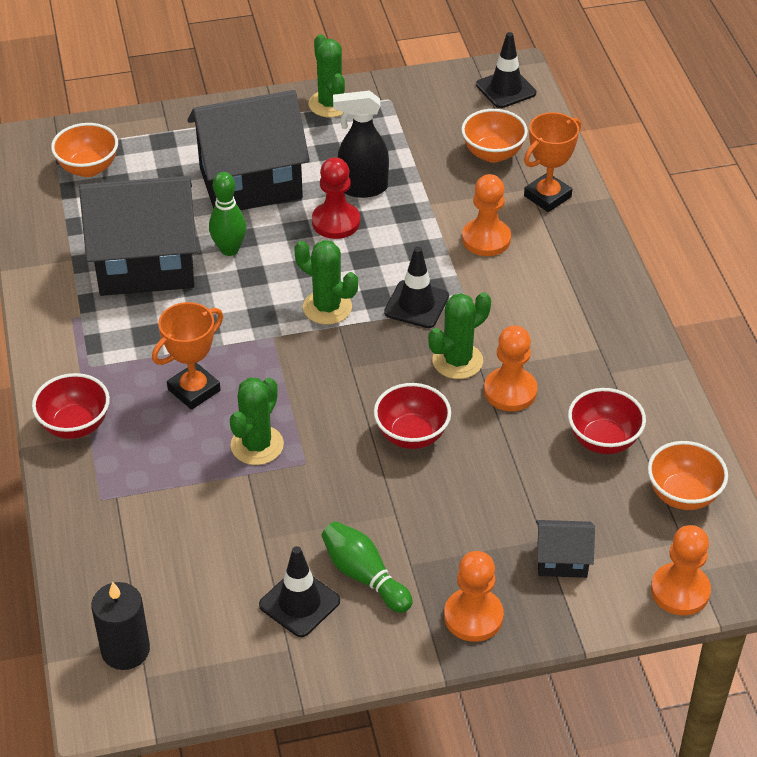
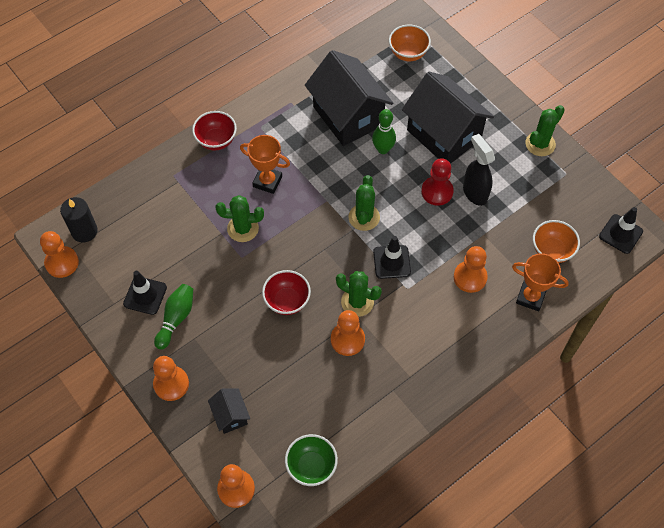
camera: 65 degrees right, 15 degrees up
red bowl [568,388,646,454] -> none
orange bowl [648,441,728,510] -> green bowl [285,434,338,486]
none -> orange pawn [40,231,79,278]

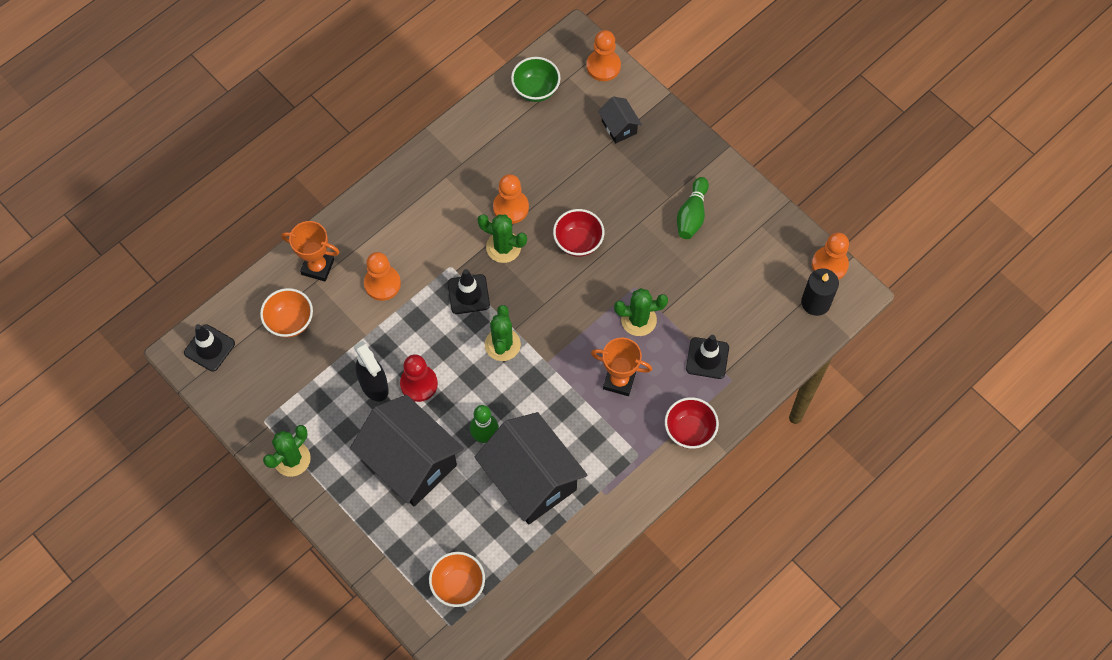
camera: 175 degrees right, 5 degrees up
black traffic cone [123,271,167,315] -> black traffic cone moved to [686,335,729,379]
orange pawn [153,356,189,401] -> none

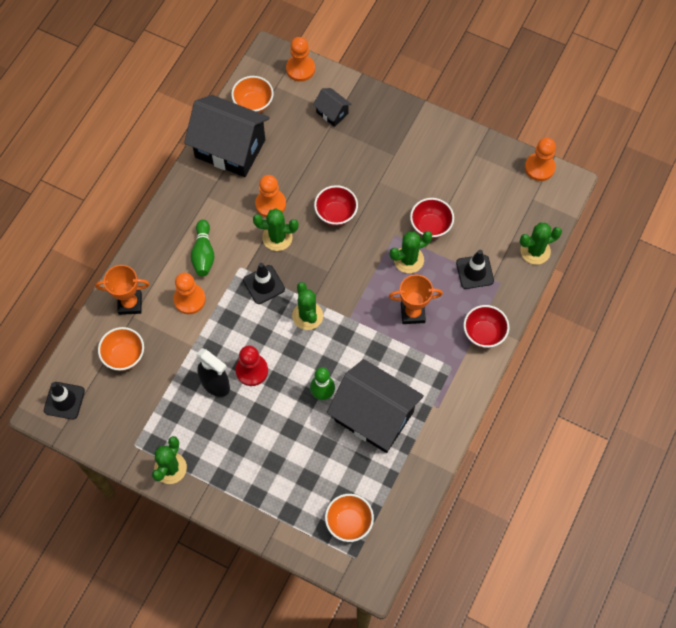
camera: 20 degrees left, 0 degrees up
black house [350,395,464,506] -> black house moved to [184,95,270,177]
green bowl [511,57,561,102] -> orange bowl [231,76,274,113]
green bowling pin [677,177,709,239] -> green bowling pin moved to [191,220,215,276]
black candle [801,268,839,316] -> none
none -> red bowl [410,198,454,239]
none -> green cactus [520,222,562,264]

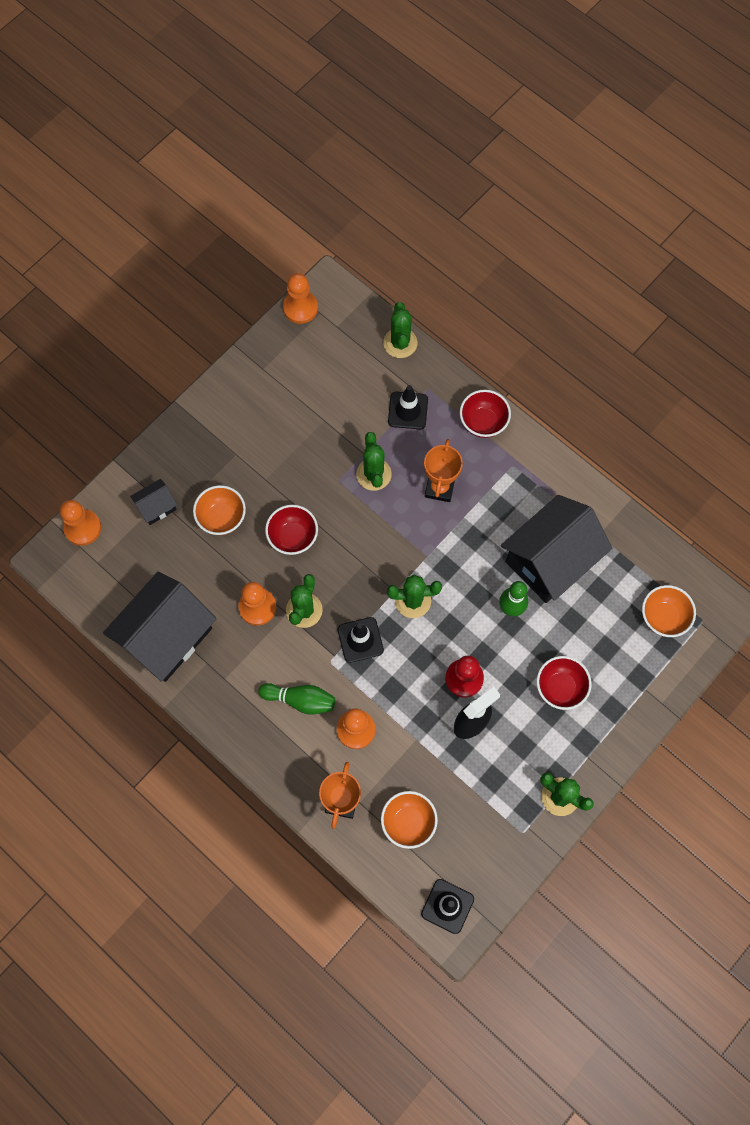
camera: 75 degrees left, 5 degrees up
orange bowl [231,76,274,113] -> orange bowl moved to [193,485,246,535]
red bowl [410,198,454,239] -> red bowl moved to [537,656,592,710]

